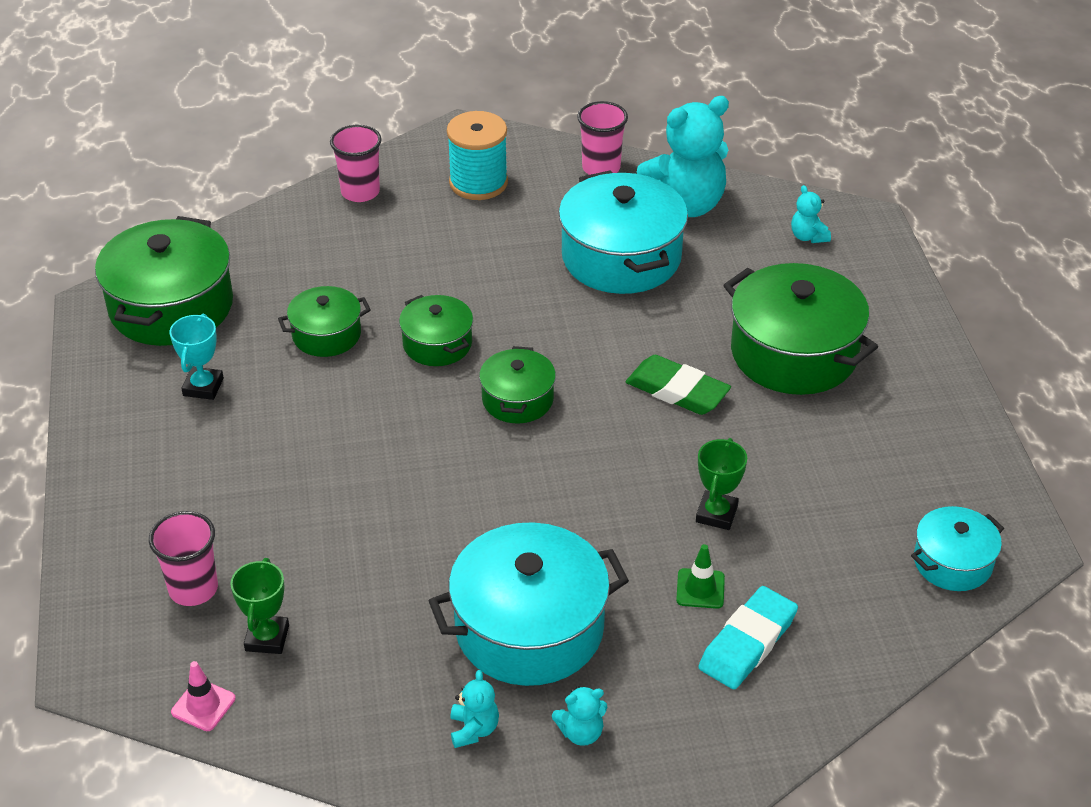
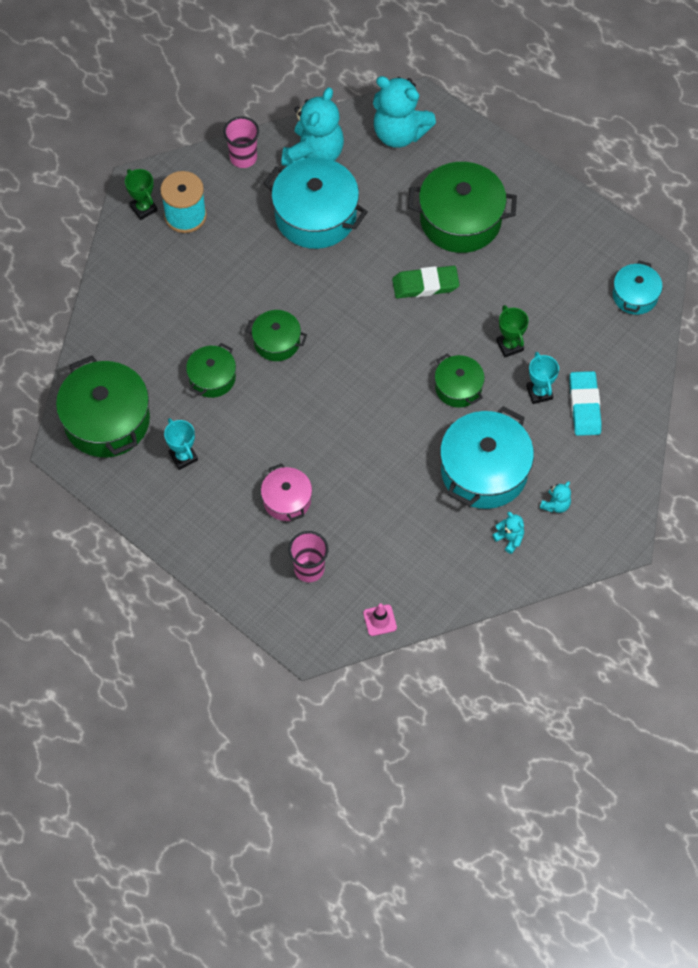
camera: 40 degrees left, 20 degrees up
green trophy [230,558,289,654] -> green trophy moved to [125,169,158,220]
pink cup [330,125,382,202] -> none
green pot [479,346,556,423] -> green pot moved to [435,353,485,408]
green traffic cone [676,544,725,609] -> turquoise trophy [526,352,559,404]
turquoise teddy bear [791,185,831,243] -> turquoise teddy bear [373,76,436,148], size x2.30
none -> pink pot [261,463,312,521]

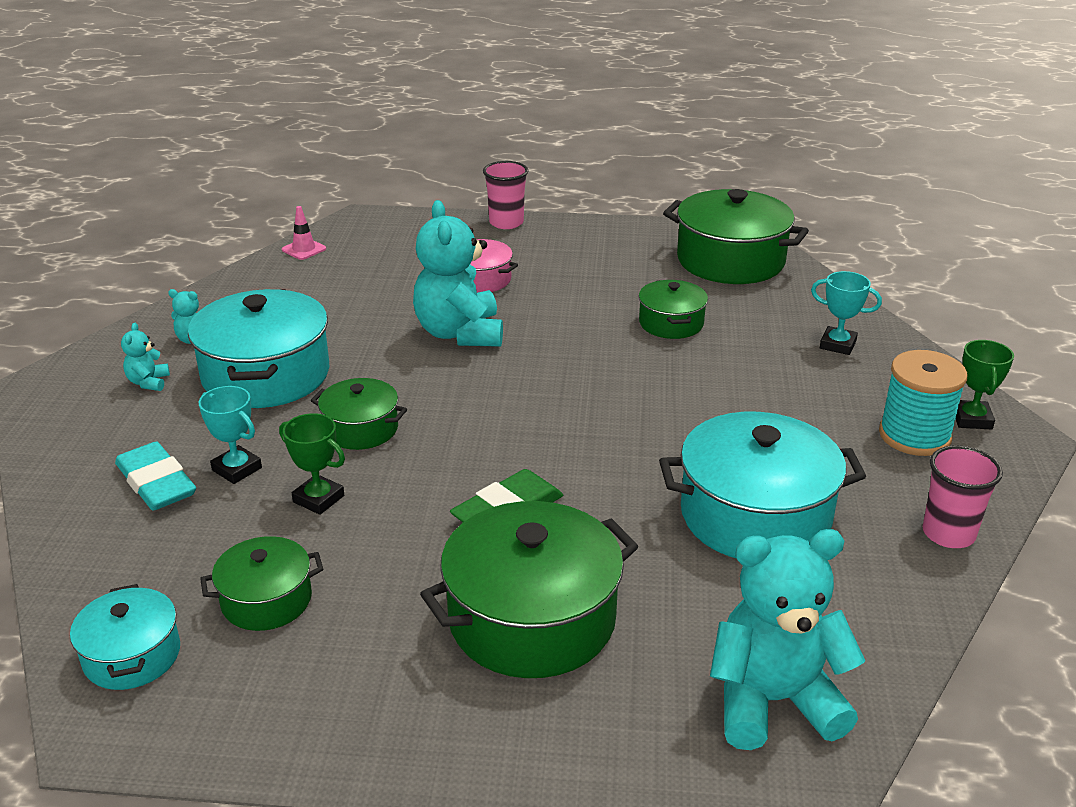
camera: 145 degrees right, 30 degrees down
green trophy [125,169,158,220] -> green trophy turned 75 degrees clockwise [956,340,1014,430]
turquoise trophy [164,418,198,470] -> turquoise trophy moved to [811,271,882,355]
green pot [246,310,307,361] -> green pot moved to [200,536,323,631]
turquoise teddy bear [282,87,344,166] -> turquoise teddy bear moved to [413,200,503,347]
pink cup [288,531,329,582] -> pink cup moved to [483,161,528,229]

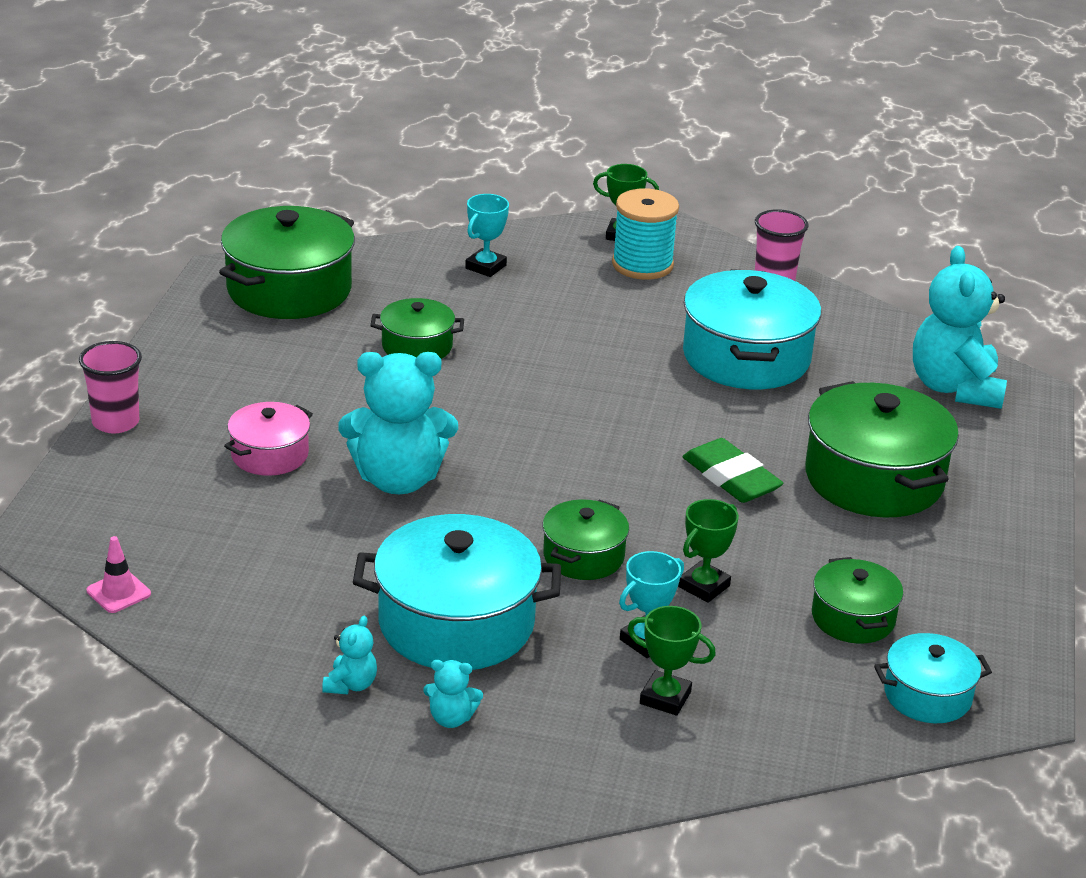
camera: 85 degrees left, 0 degrees up
turquoise eraser [115,441,196,511] -> green trophy [627,606,716,716]

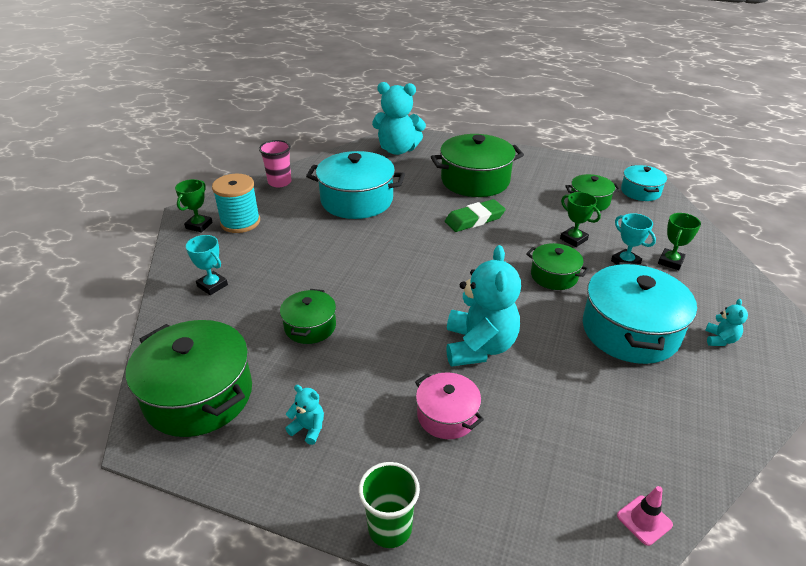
camera: 80 degrees left, 5 degrees up
pink cup [79,341,142,433] -> green cup [359,462,420,548]
turquoise teddy bear [322,616,377,695] -> turquoise teddy bear moved to [285,385,324,445]

